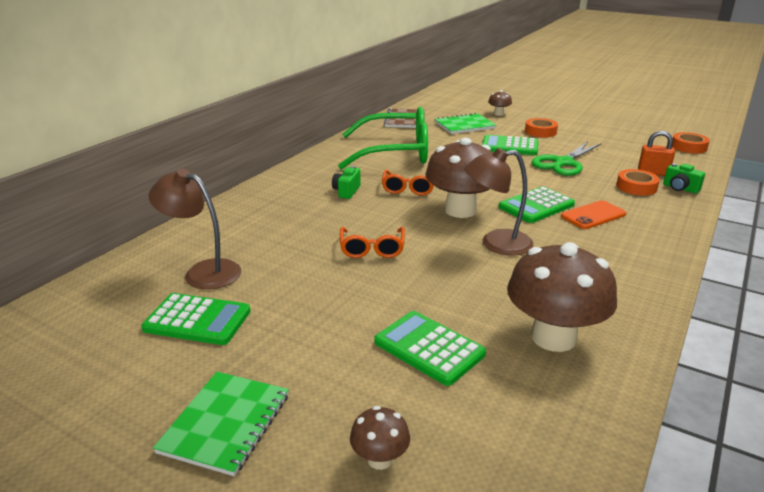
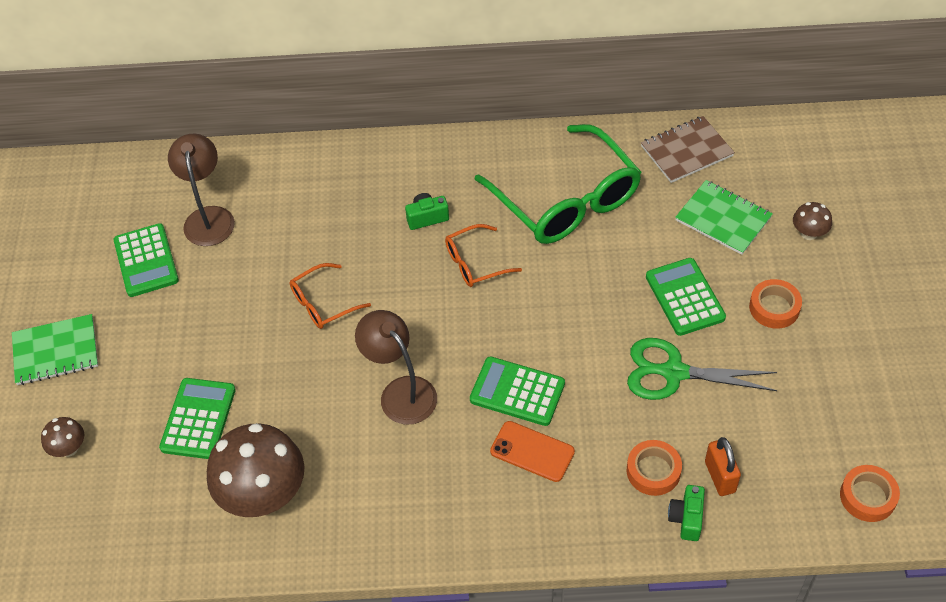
camera: 60 degrees right, 25 degrees up
brown mushroom [426,138,493,218] -> none

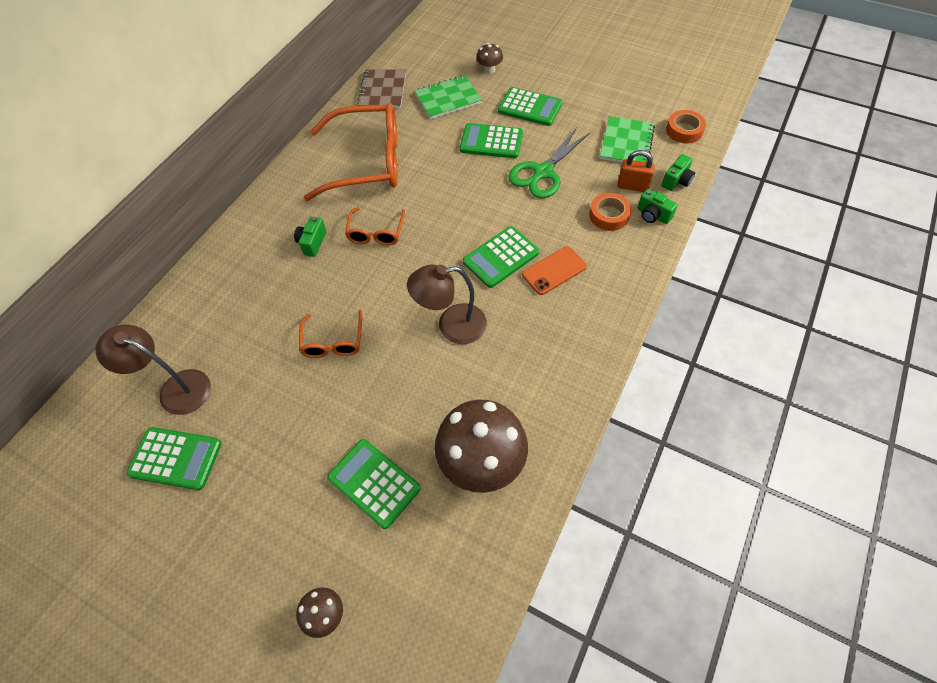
camera: 60 degrees left, 5 degrees up
green notebook [12,314,98,385] -> green notebook moved to [600,116,655,162]
green glasses [474,124,641,244] -> orange glasses [304,103,398,201]
orange tape [749,279,802,329] -> green calculator [498,87,562,126]
none -> green camera [661,154,695,191]

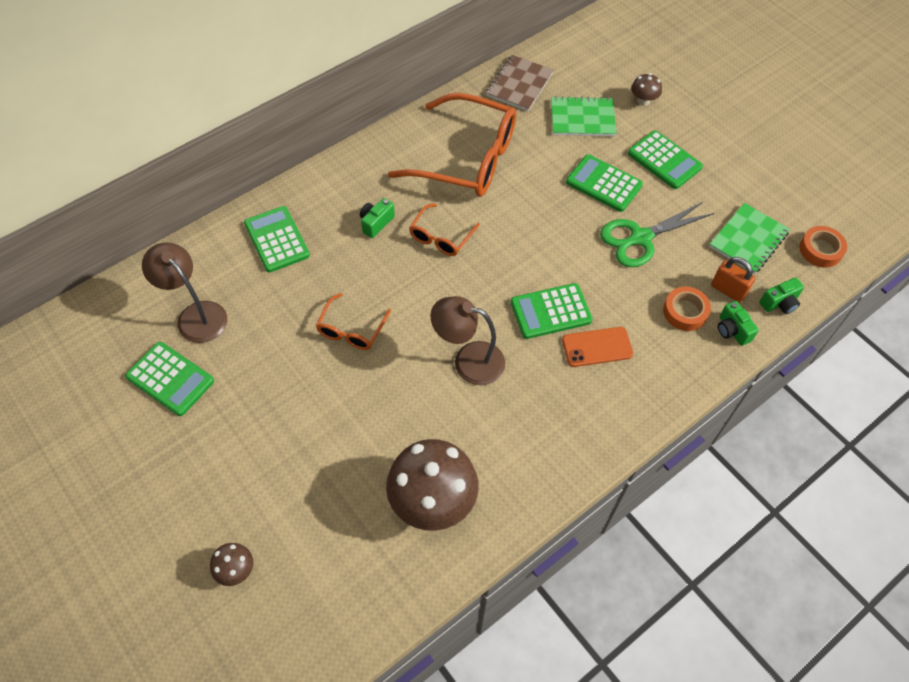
camera: 20 degrees right, 0 degrees up
green calculator [327,439,421,529] -> green calculator moved to [244,206,310,273]

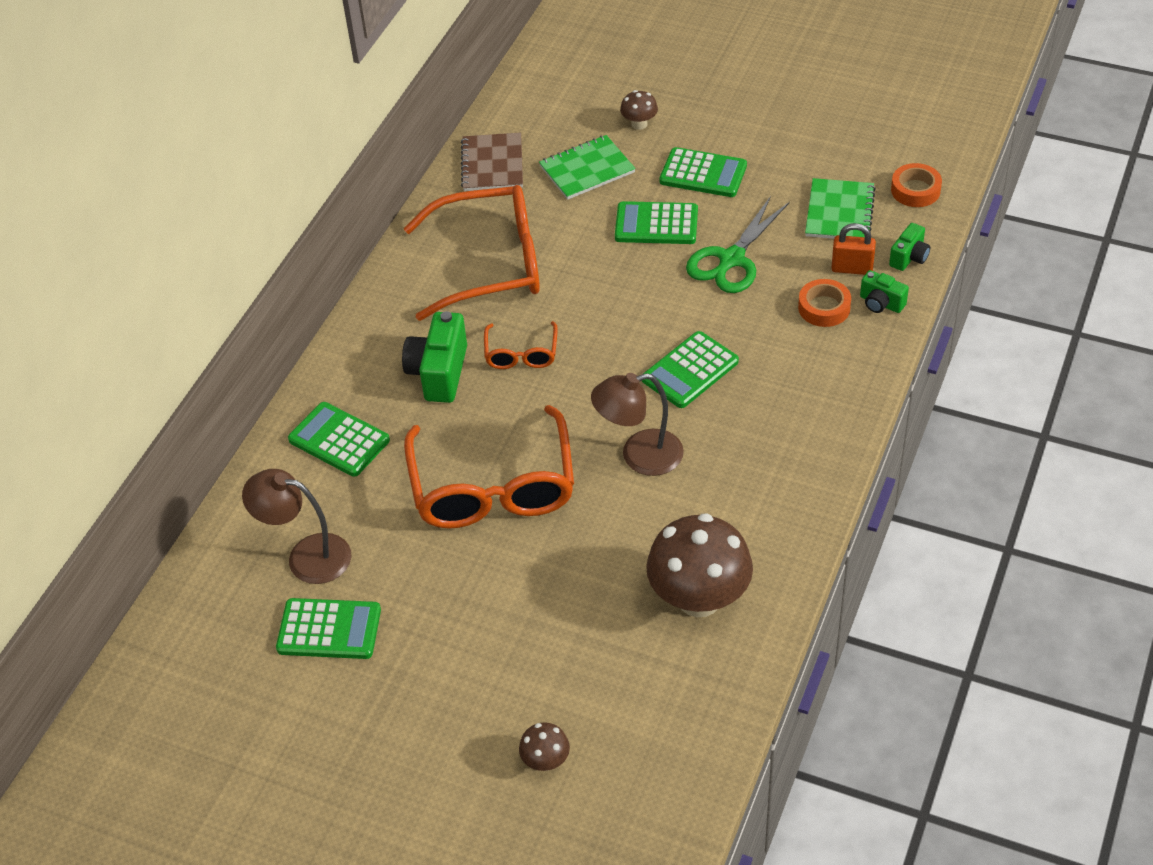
camera: 25 degrees left, 10 degrees down
orange glasses [316,293,391,350] -> orange glasses [404,405,574,529], size x2.08
green camera [360,198,395,238] -> green camera [402,311,467,403], size x1.76
orange phone [562,327,633,367] -> none

